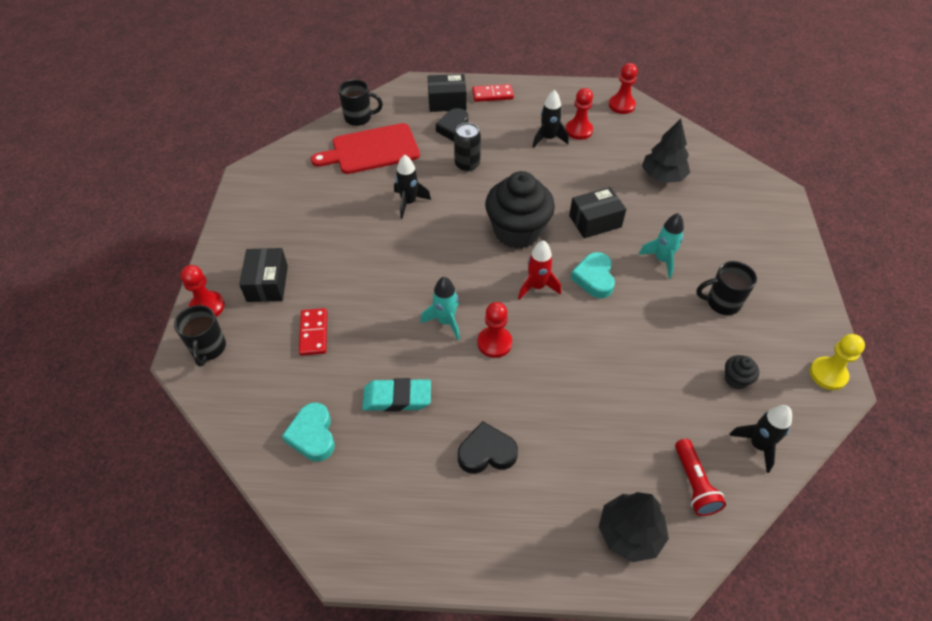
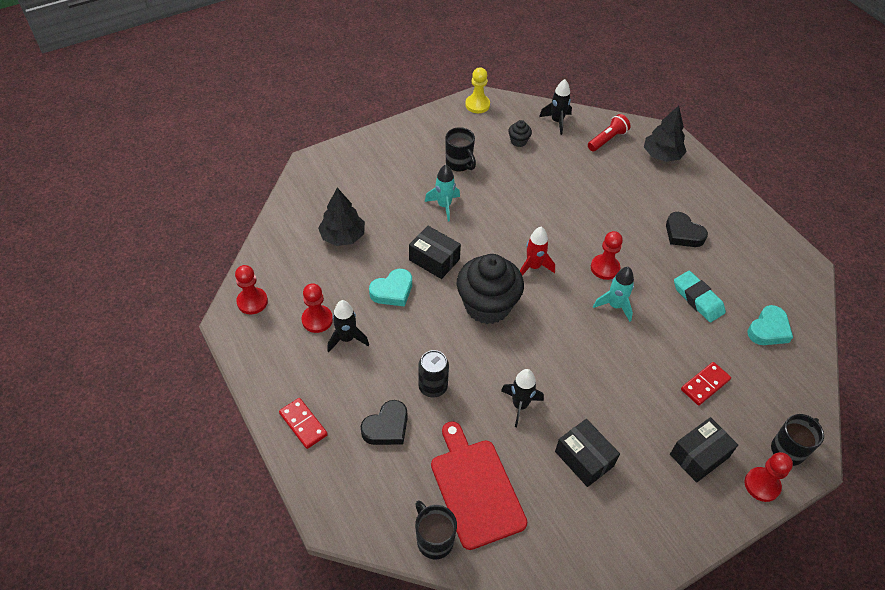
camera: 125 degrees left, 0 degrees up
red cutting board [311,123,420,174] -> red cutting board turned 150 degrees counterclockwise [431,421,527,550]
black box [428,74,467,112] -> black box moved to [555,419,620,487]
turquoise heart [570,252,615,298] -> turquoise heart moved to [369,269,412,307]

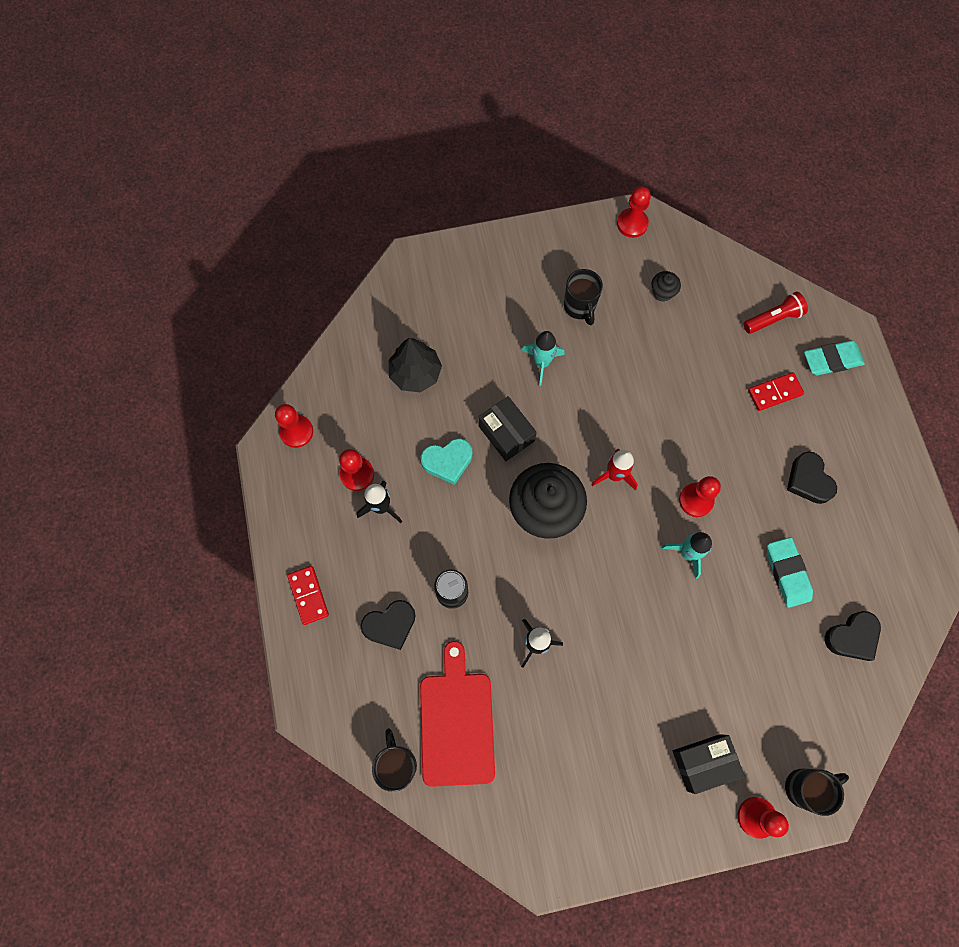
camera: 20 degrees right, 20 degrees up
yellow pawn [465,67,490,113] -> red pawn [617,186,651,238]
black rocket [539,79,572,135] -> none
black box [555,419,620,487] -> none
black tree [644,106,687,162] -> turquoise eraser [804,340,865,375]
red domino [681,362,731,406] -> red domino moved to [748,372,804,411]
turquoise heart [747,305,793,345] -> black heart [825,611,881,661]

